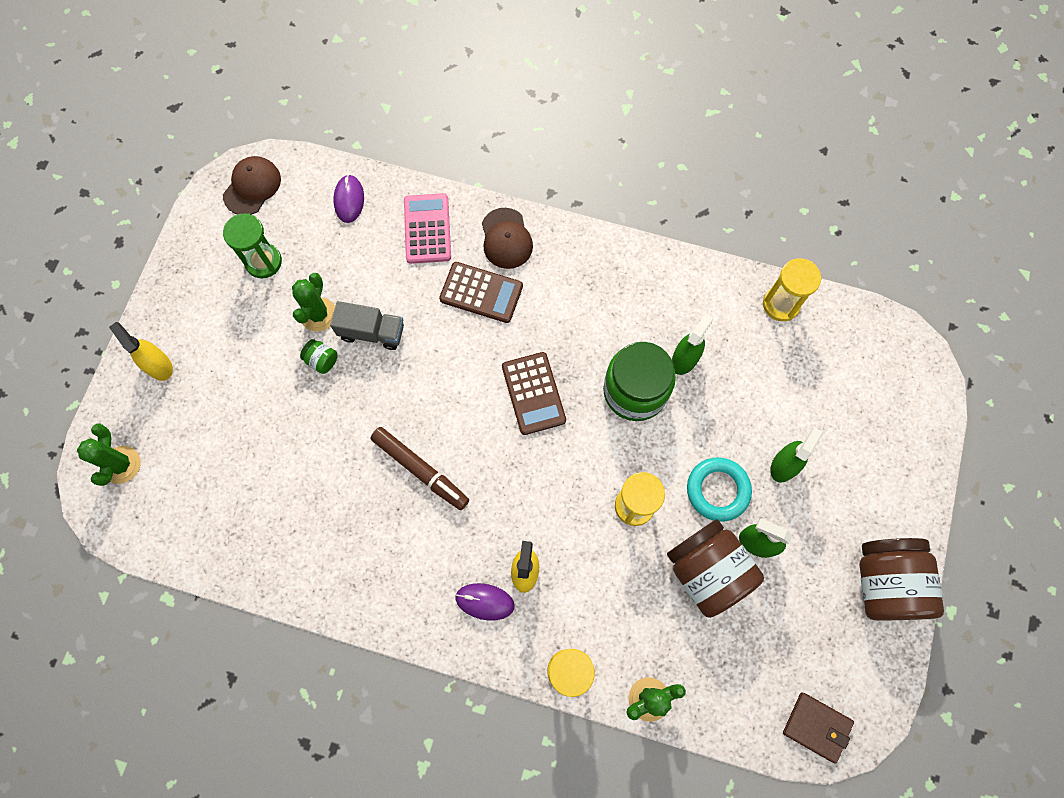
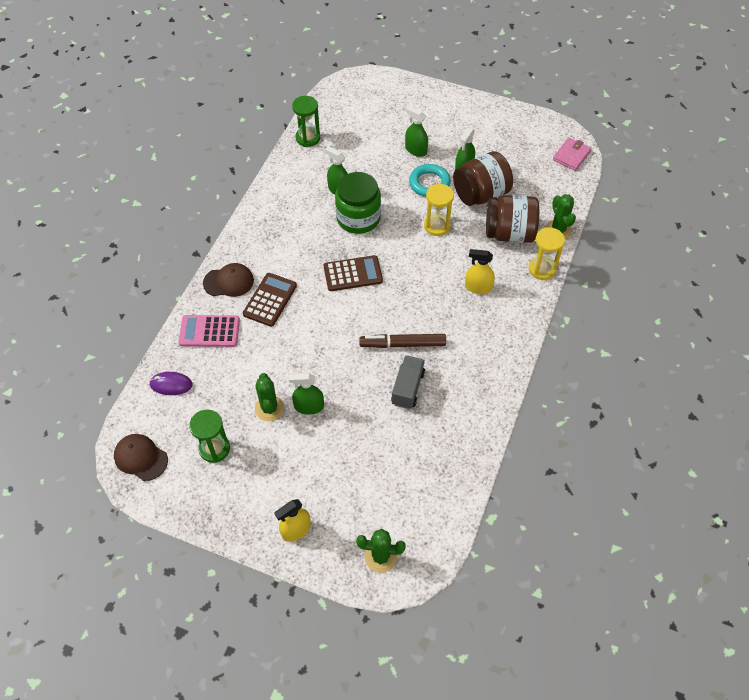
camera: 85 degrees left, 15 degrees down
green cactus [292,272,335,332] -> green cactus turned 60 degrees clockwise [255,373,284,421]
green jar [300,339,338,374] -> green spray bottle [289,373,324,415]
grey truck [330,301,404,350] -> grey truck moved to [391,355,425,409]
brown marker [371,427,469,510] -> brown marker turned 135 degrees counterclockwise [359,334,446,348]
purple mouse [455,583,514,621] -> none
yellow hourglass [763,258,821,321] -> green hourglass [292,96,320,147]
brown wallet [783,692,854,764] -> pink wallet [553,137,592,171]
brown jar [859,538,944,620] -> brown jar moved to [486,195,539,243]

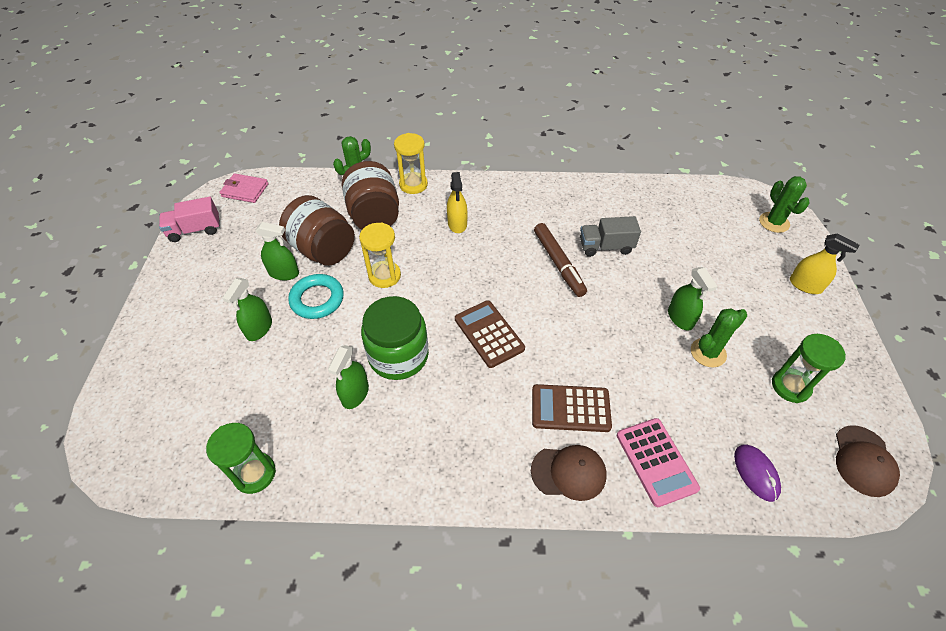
camera: 110 degrees left, 5 degrees down
brown cap [203,263,254,297] -> brown cap turned 120 degrees clockwise [531,445,607,501]
none -> pink truck [159,197,220,242]

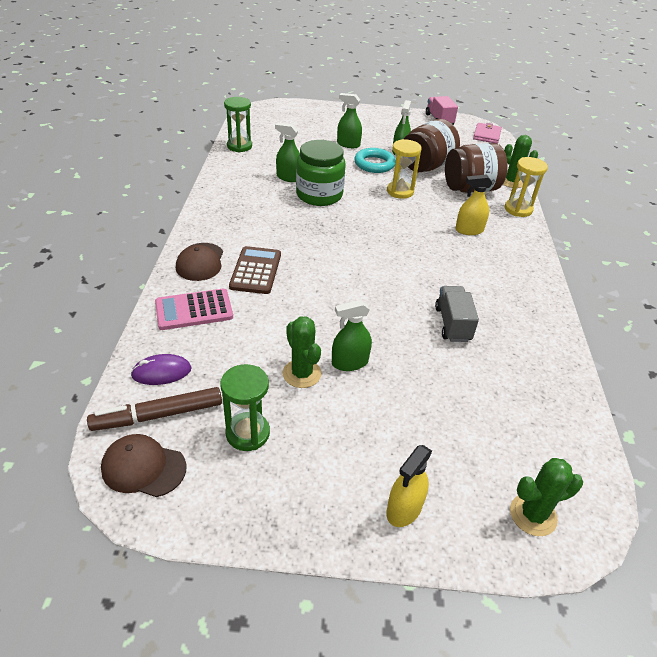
camera: 90 degrees right, 10 degrees down
brown calculator [455,300,525,368] -> none
brown marker [534,223,587,297] -> brown marker moved to [87,387,222,431]

